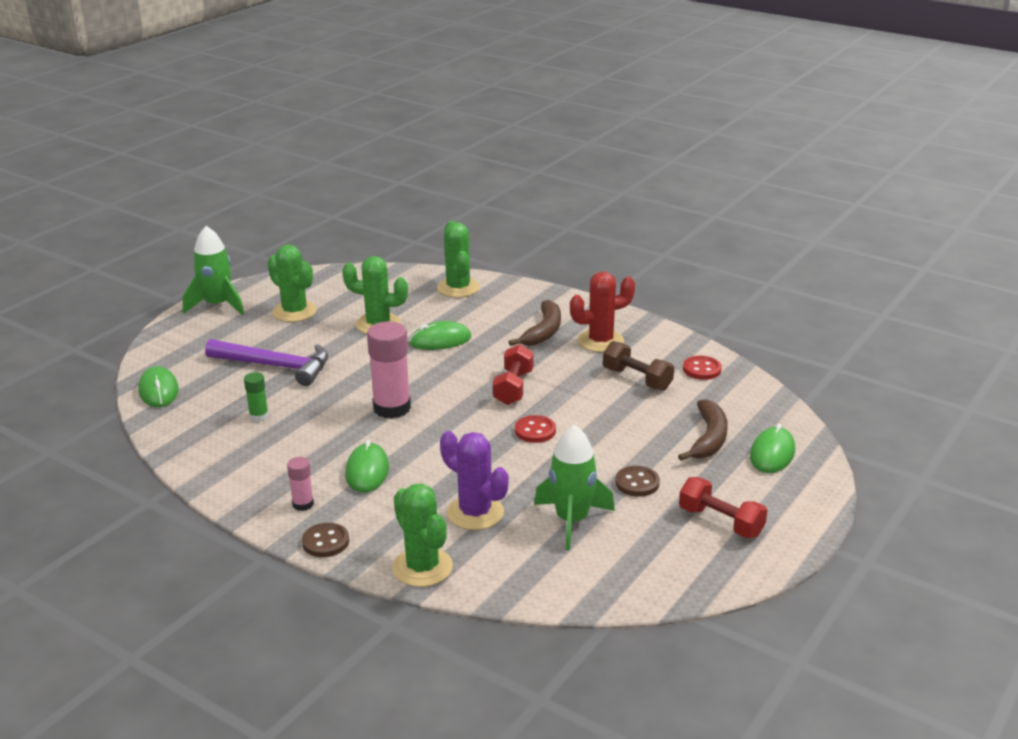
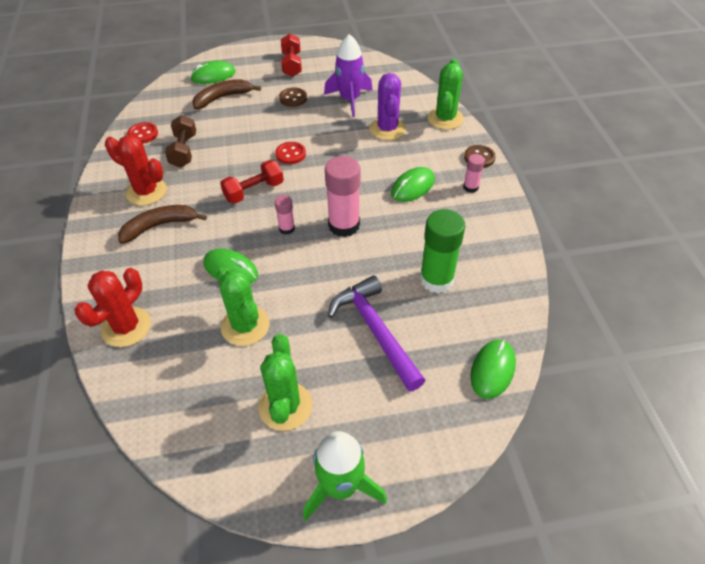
camera: 135 degrees left, 20 degrees up
green glue stick [244,372,269,422] -> green glue stick [420,209,465,293], size x1.96
green cactus [437,221,480,298] -> red cactus [74,268,151,347]
green rocket [534,425,615,551] -> purple rocket [324,34,373,117]
none -> pink glue stick [275,195,295,235]

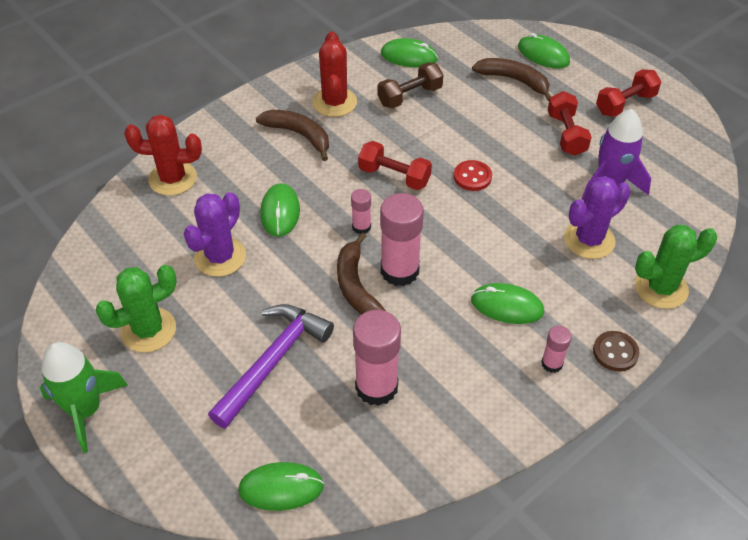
camera: 60 degrees right, 0 degrees up
red button [127,122,158,144] -> green mouse [381,38,438,67]
green cactus [217,267,270,346] -> purple cactus [183,192,246,277]
brown button [279,87,307,107] -> red dumbbell [548,91,592,156]
green glue stick [420,209,465,293] -> pink glue stick [353,310,401,406]
none -> brown banana [337,233,386,315]

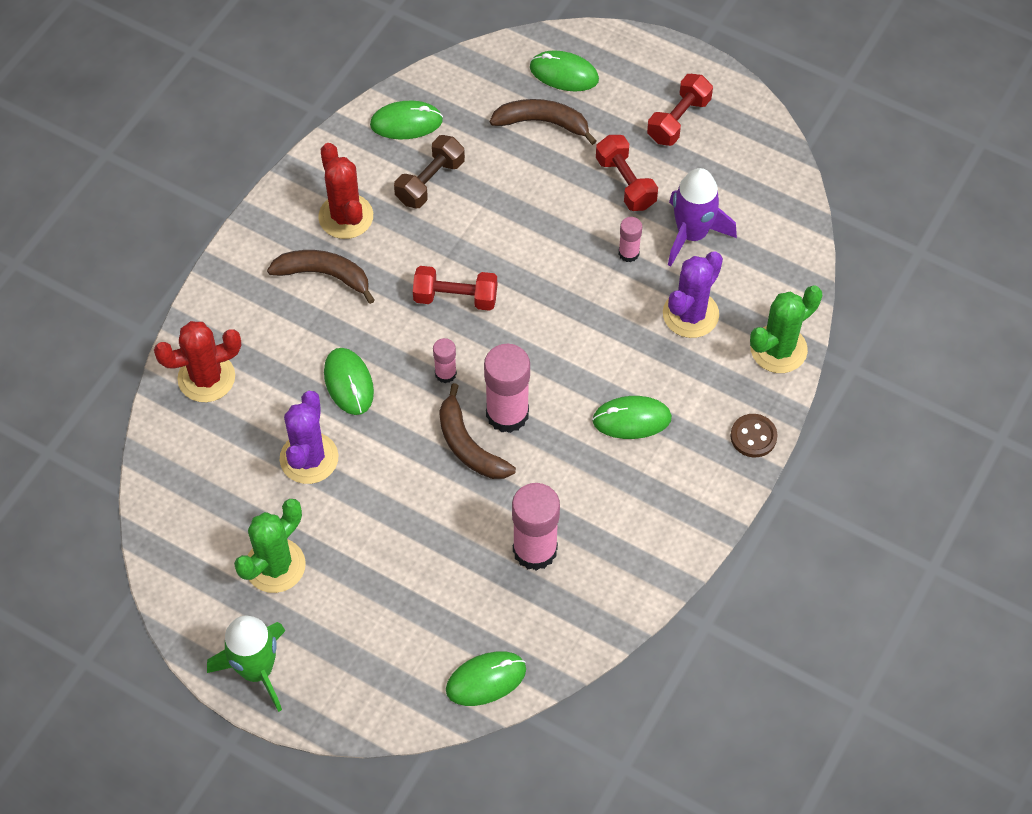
camera: 20 degrees left, 10 degrees up
purple hammer [208,304,334,429] -> none
red button [454,160,492,191] -> none
pink glue stick [541,326,572,373] -> pink glue stick moved to [619,217,642,262]

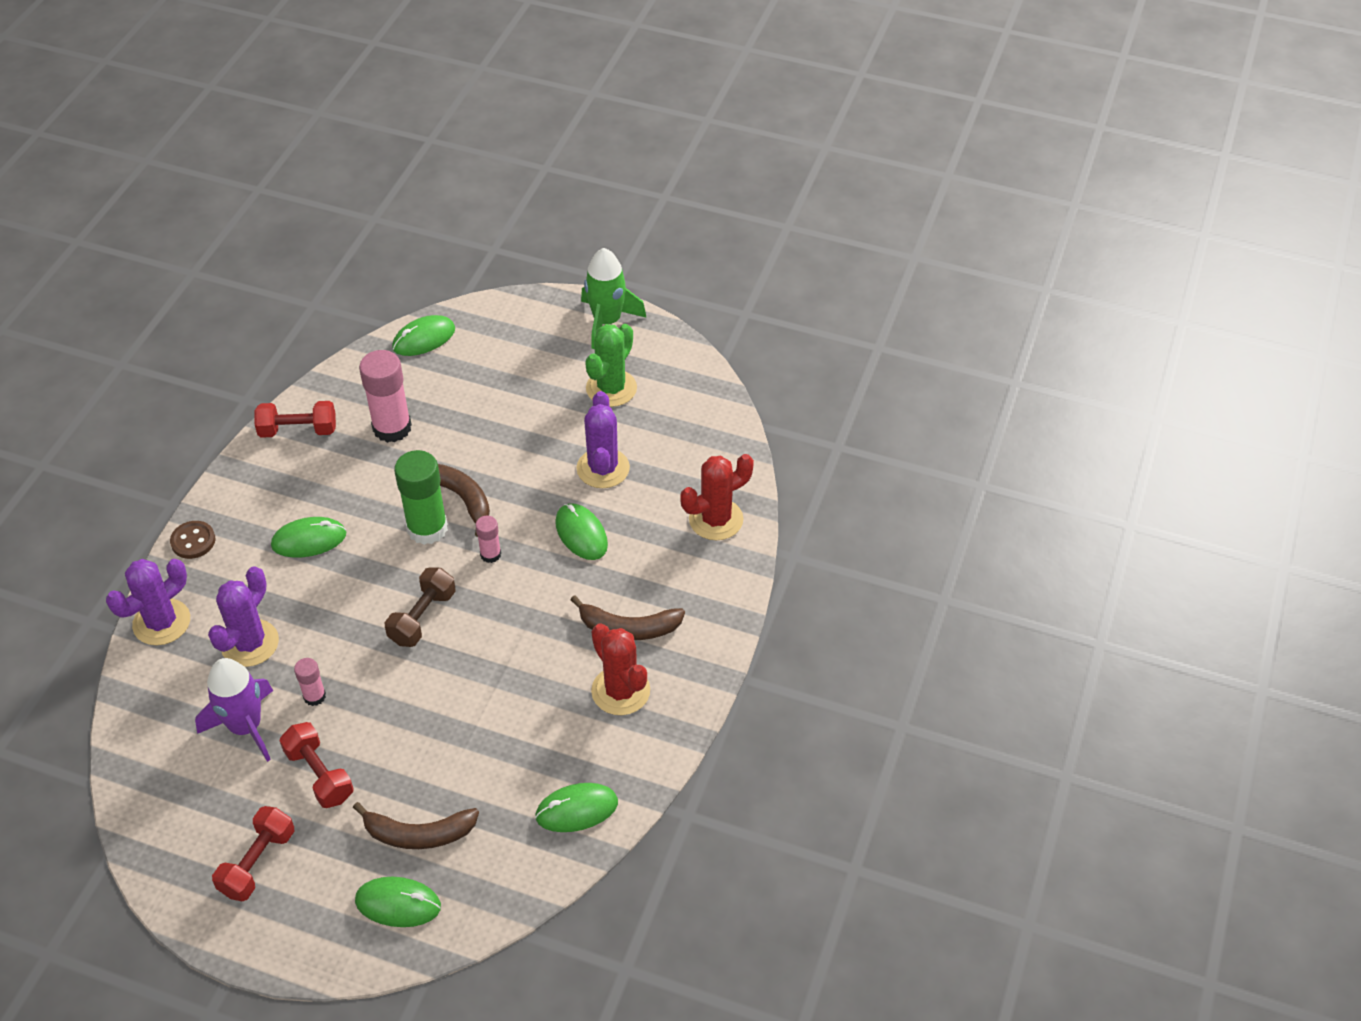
camera: 170 degrees right, 10 degrees down
brown dumbbell [394,135,465,208] -> brown dumbbell moved to [385,567,456,647]
red dumbbell [413,266,497,311] -> red dumbbell moved to [255,401,336,438]
pink glue stick [484,344,530,433] -> green glue stick [394,450,448,545]
green cactus [750,285,822,373] -> purple cactus [106,559,190,645]

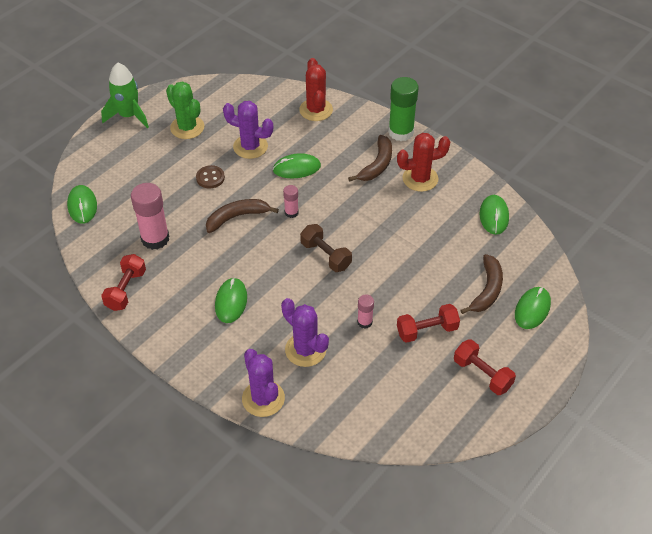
camera: 70 degrees left, 0 degrees up
brown button [170,521,216,559] -> brown button moved to [196,165,225,189]
purple rocket [195,658,273,762] -> none
green glue stick [394,450,448,545] -> green glue stick moved to [388,77,418,141]

